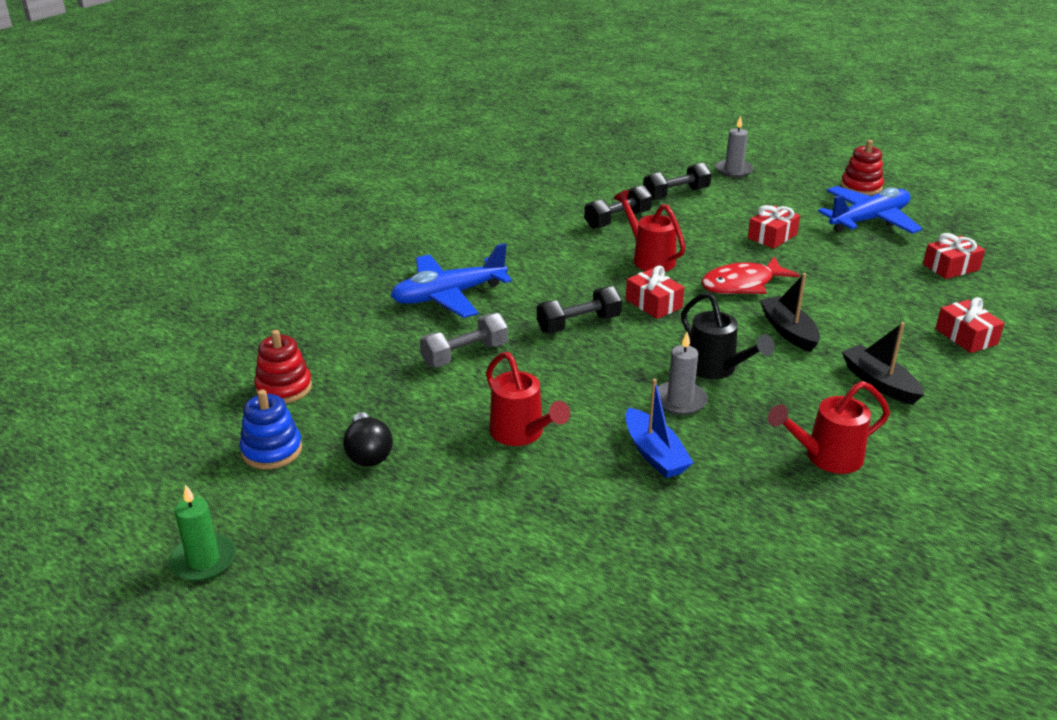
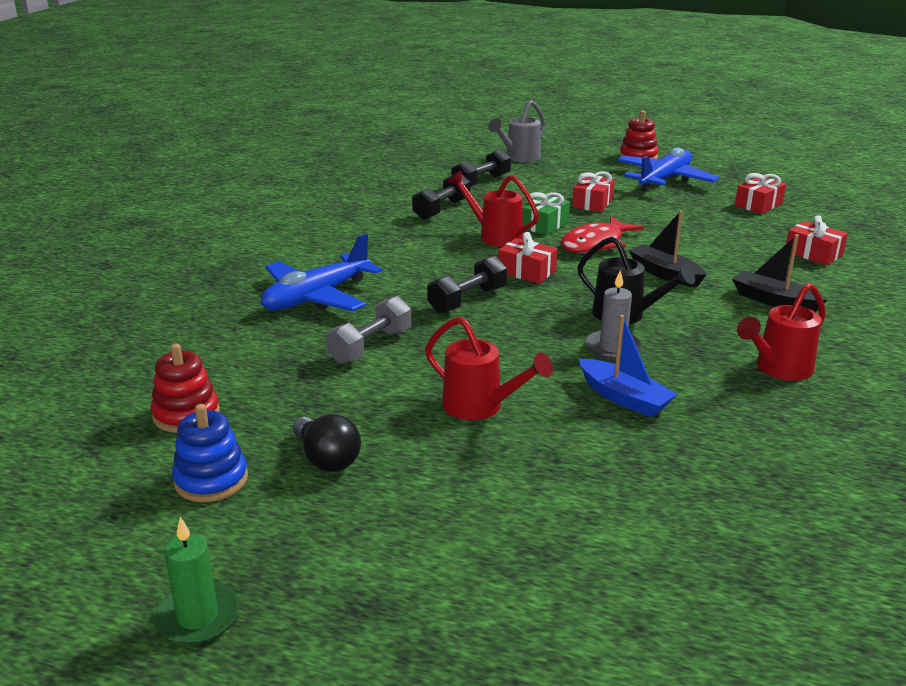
camera: 20 degrees left, 5 degrees down
grey candle [715,115,753,178] -> grey watering can [488,100,546,163]
none -> green gift [523,192,570,235]

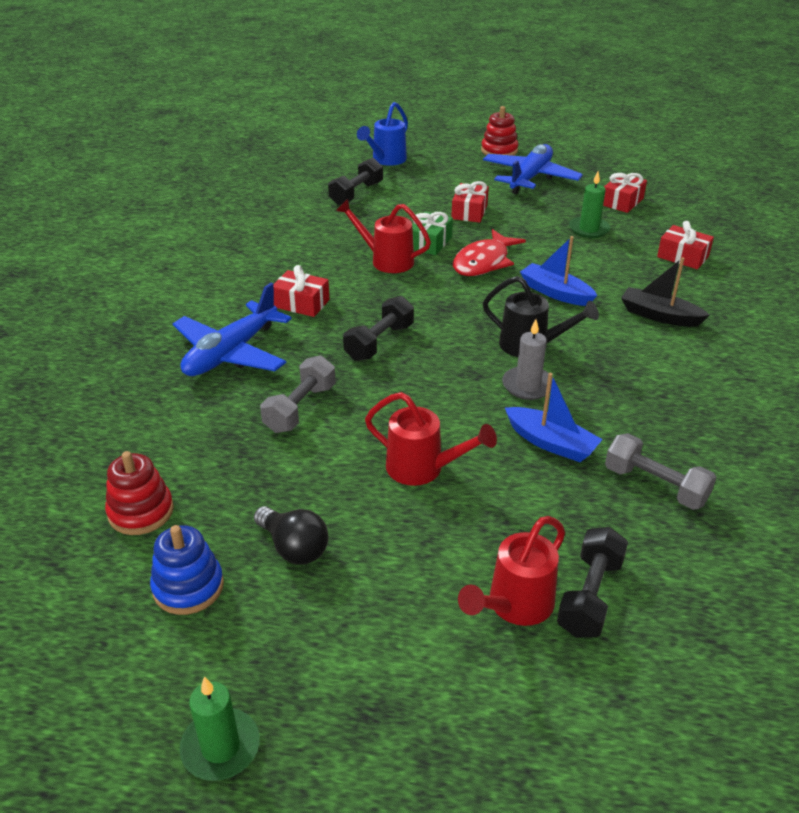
camera: 10 degrees left, 10 degrees up
black dumbbell [412,174,470,220] -> black dumbbell moved to [557,527,628,638]
grey watering can [488,100,546,163] -> blue watering can [357,102,408,166]
red gift [498,232,557,284] -> red gift moved to [274,265,329,317]
black boat [629,210,706,287] -> blue boat [520,236,598,306]
red watering can [737,283,826,381] -> red watering can moved to [458,516,565,626]
none -> green candle [569,172,610,238]
none -> grey dumbbell [605,433,717,510]

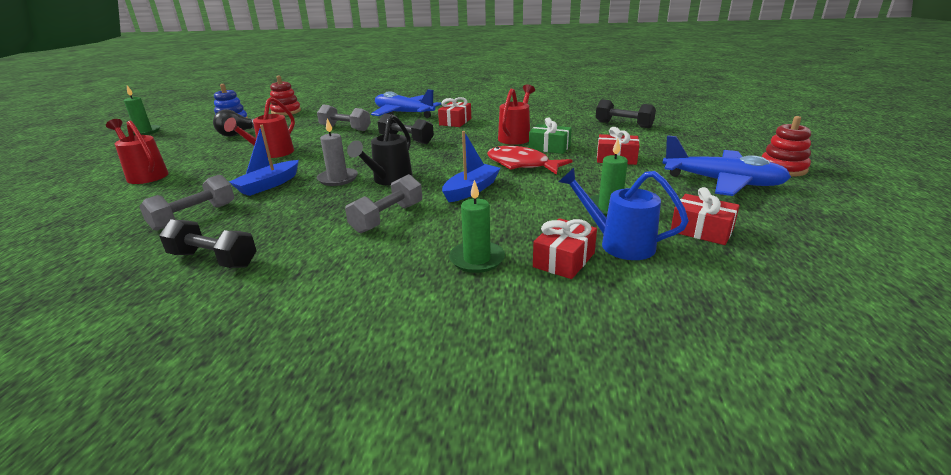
camera: 90 degrees right, 10 degrees down
blue watering can [357,102,408,166] -> blue watering can moved to [559,168,689,260]
black dumbbell [557,527,628,638] -> black dumbbell moved to [159,219,257,268]
black boat [621,257,710,327] -> none
none -> grey dumbbell [345,174,422,233]
none -> green candle [449,180,505,273]

